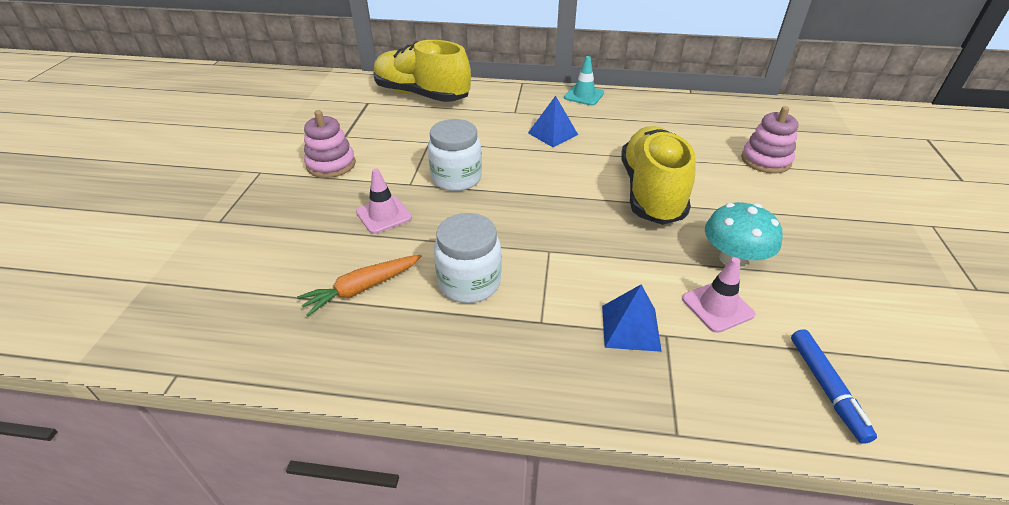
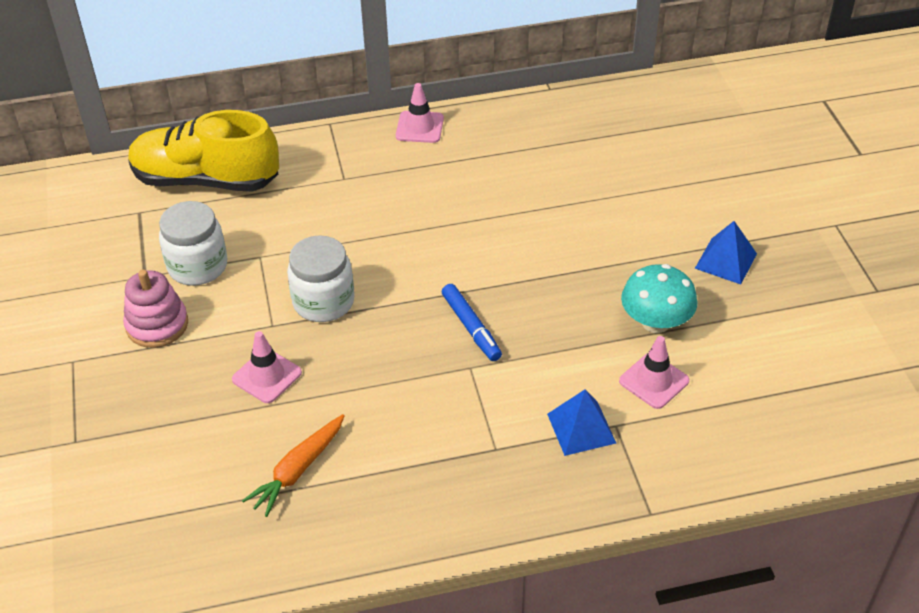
camera: 20 degrees left, 5 degrees up
white jar [434,213,502,303] -> white jar moved to [159,201,227,285]
blue pyramid [528,96,578,147] -> blue pyramid moved to [695,221,757,284]
turquoise traffic cone [564,56,604,106] -> pink traffic cone [396,83,444,143]
yellow shoe [621,126,695,225] -> none
pink stacking toy [741,106,798,174] -> none
blue marker [791,329,877,444] -> blue marker moved to [442,284,502,361]

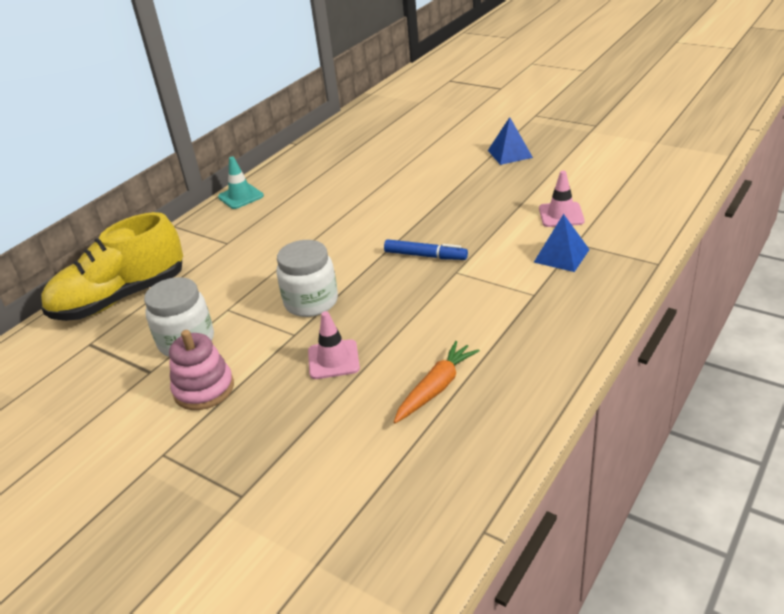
camera: 40 degrees left, 10 degrees down
orange carrot [242,414,345,517] -> orange carrot turned 135 degrees counterclockwise [394,341,480,423]
pink traffic cone [396,83,444,143] -> turquoise traffic cone [218,157,264,209]
turquoise mushroom [621,264,698,333] -> none

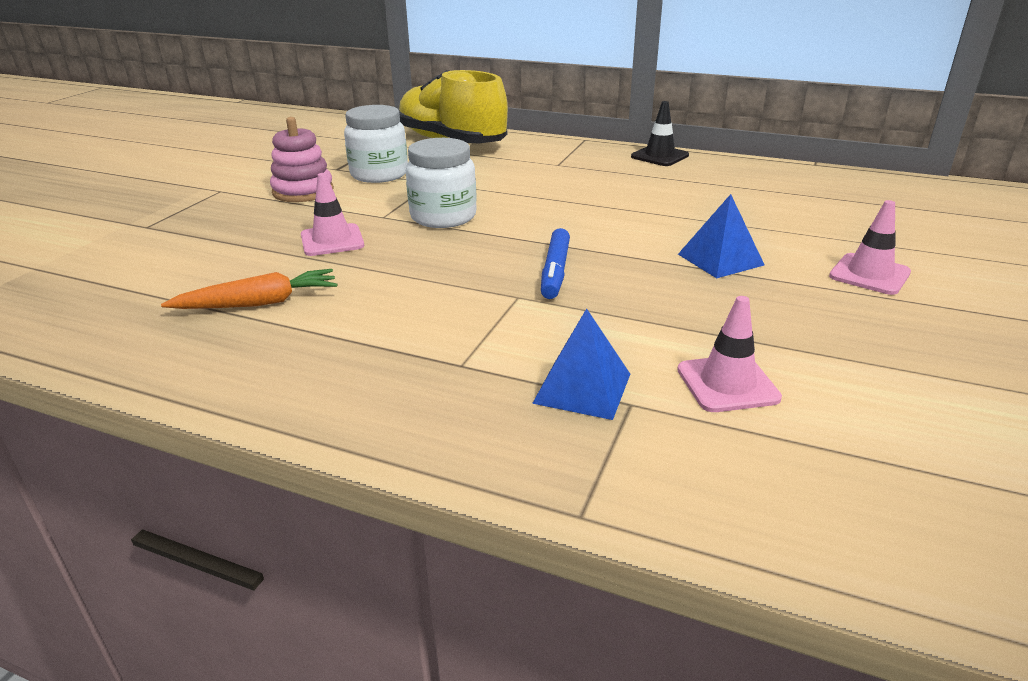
camera: 75 degrees right, 5 degrees down
turquoise traffic cone [218,157,264,209] -> black traffic cone [631,101,689,166]
orange carrot [394,341,480,423] -> orange carrot turned 45 degrees counterclockwise [161,269,338,309]
blue pyramid [488,117,533,165] -> blue pyramid moved to [678,194,764,278]
none -> pink traffic cone [829,200,911,295]

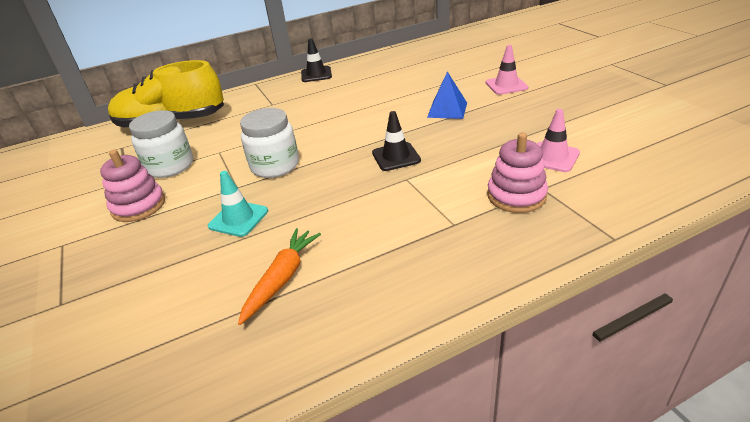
camera: 45 degrees left, 5 degrees up
pink traffic cone [301,173,364,256] -> turquoise traffic cone [208,171,268,237]
blue pyramid [532,308,630,420] -> pink stacking toy [487,132,548,213]
blue marker [541,228,570,299] -> black traffic cone [372,111,421,171]

